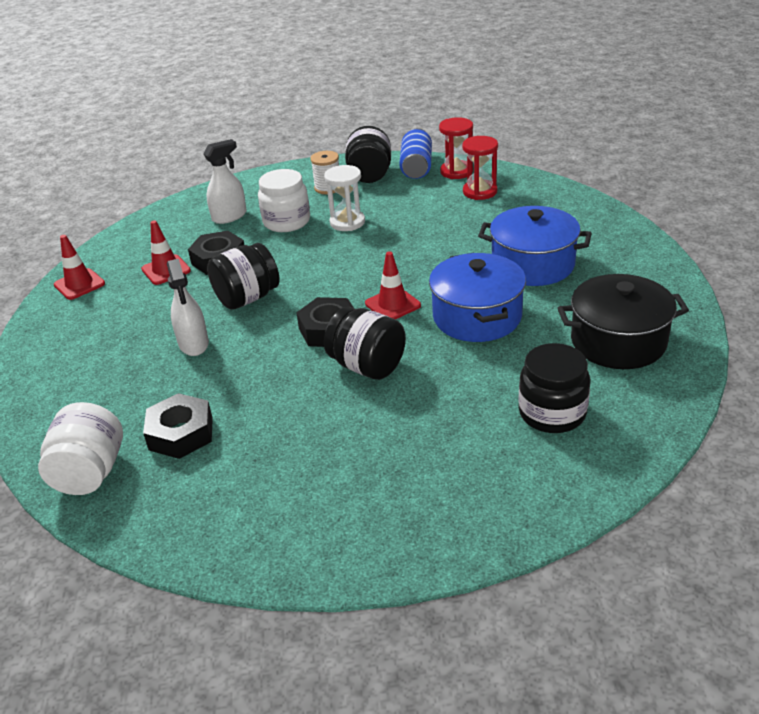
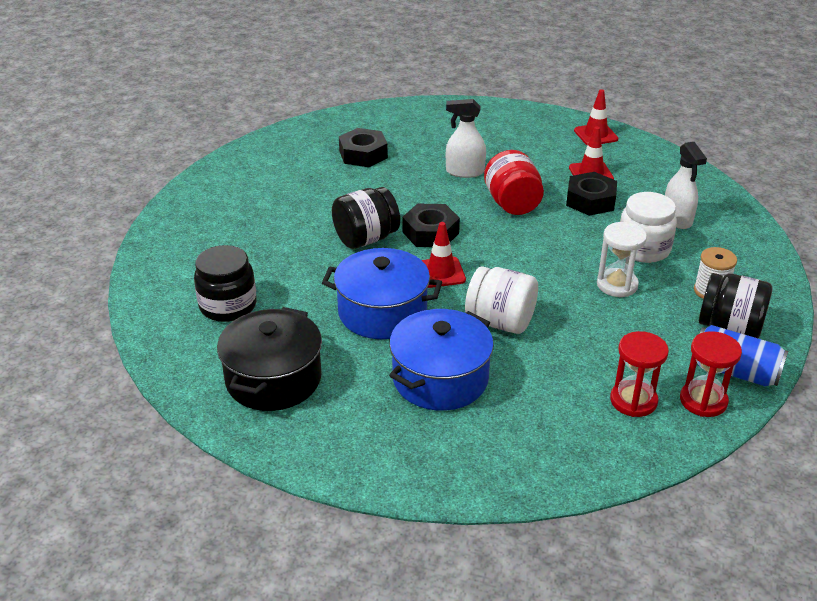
camera: 110 degrees right, 0 degrees up
white jar [38,402,123,495] -> white jar moved to [465,266,538,334]
black jar [207,243,280,310] -> red jar [484,150,544,215]

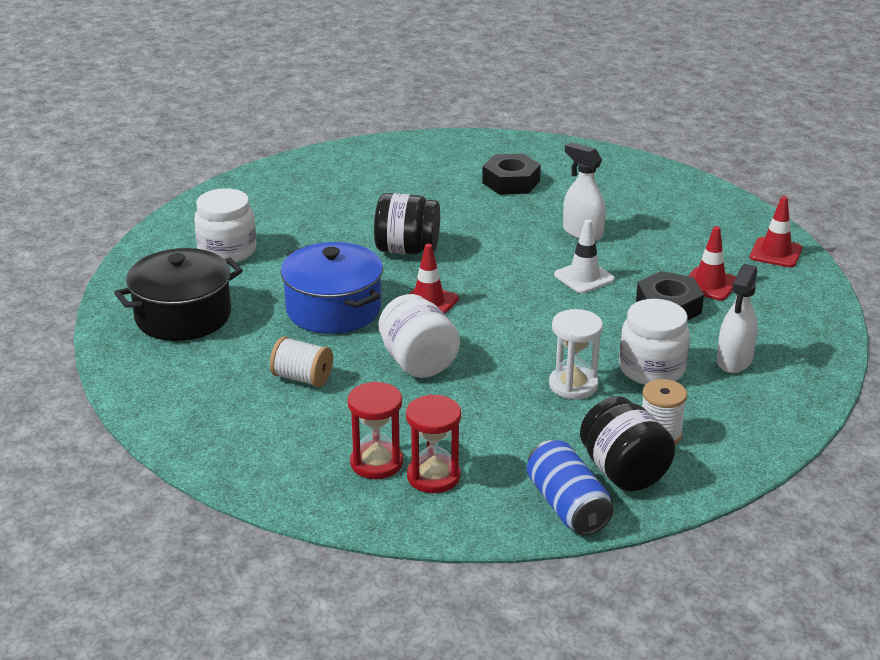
camera: 40 degrees right, 5 degrees down
black jar [194,245,257,322] -> white jar [194,188,256,263]
blue pot [389,309,494,411] -> white spool [270,336,333,387]
black nut [402,204,460,247] -> none
red jar [484,150,544,215] -> white traffic cone [554,219,615,293]
red hourglass [680,331,742,417] -> red hourglass moved to [347,381,403,479]

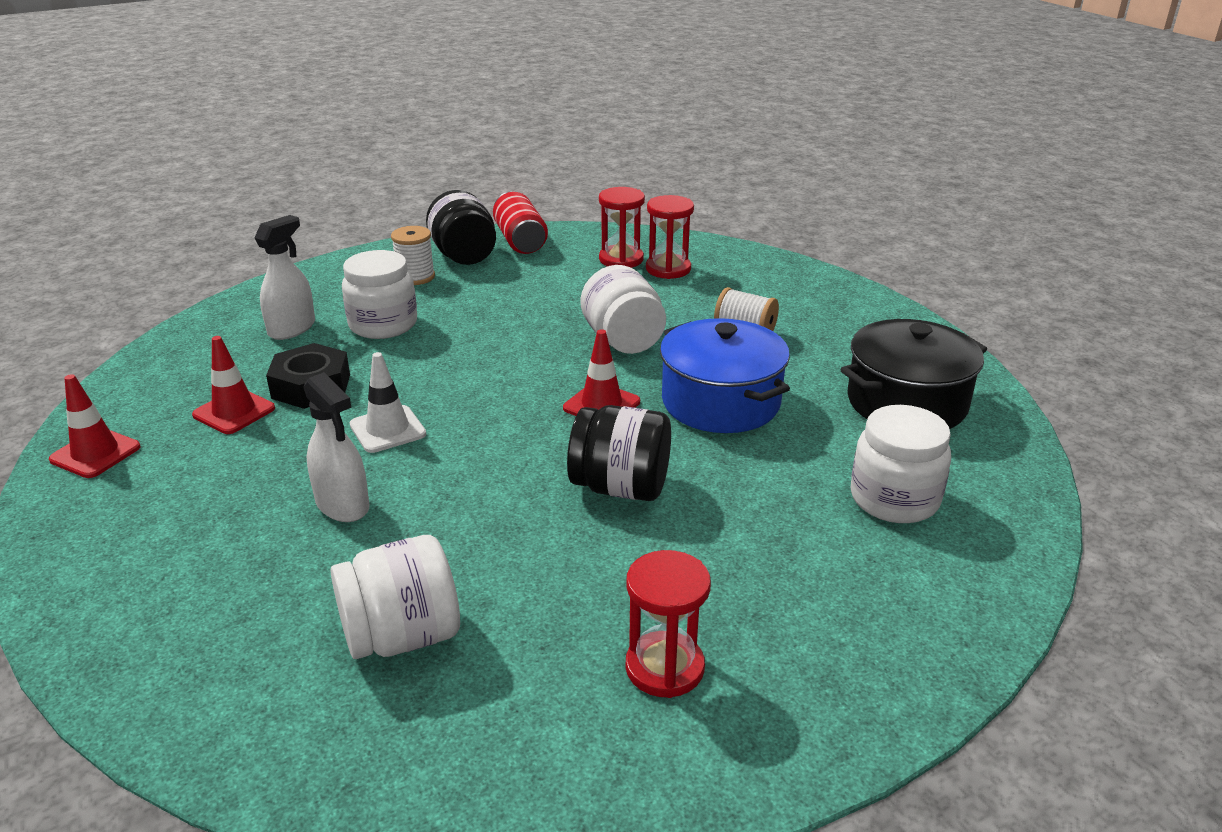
camera: 175 degrees left, 0 degrees up
black nut [482,154,541,195] -> white jar [330,535,460,659]
blue can [527,440,613,536] -> red can [493,191,548,254]
white hourglass [549,309,603,399] -> none
none -> red hourglass [626,550,711,698]

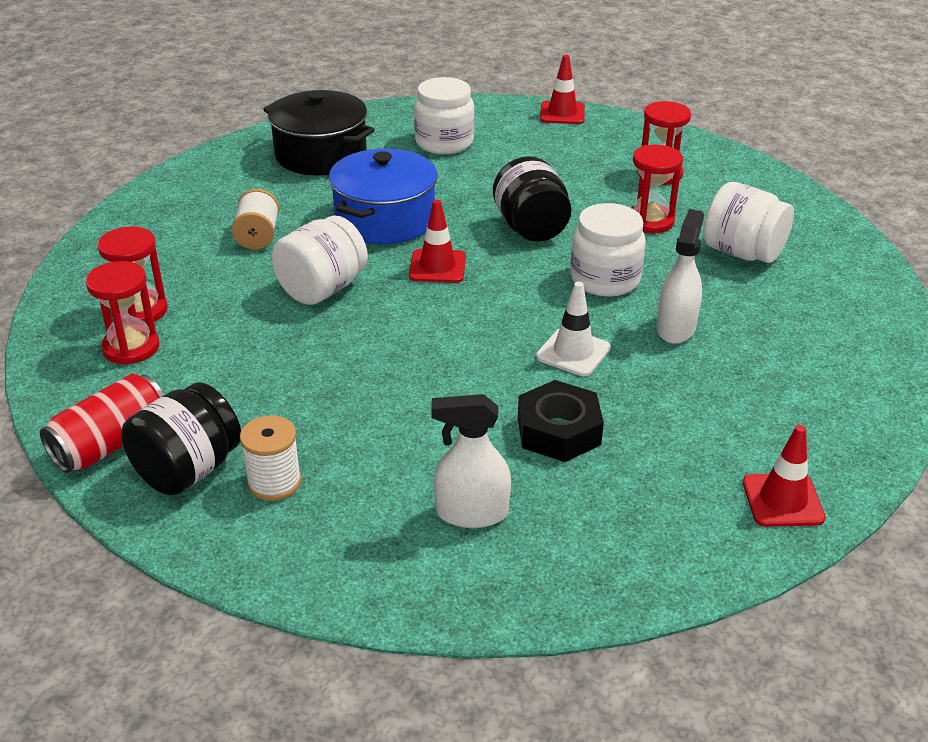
camera: 120 degrees left, 5 degrees up
red traffic cone [192,336,275,434] -> red traffic cone moved to [540,55,585,124]
white jar [342,250,417,339] -> white jar moved to [570,203,646,297]
none -> red hourglass [631,144,683,233]

